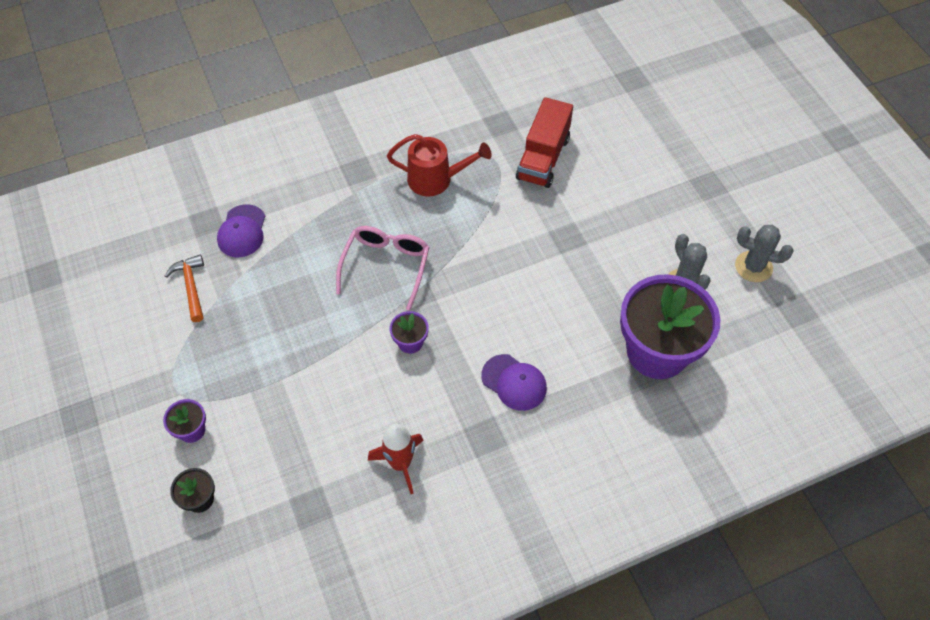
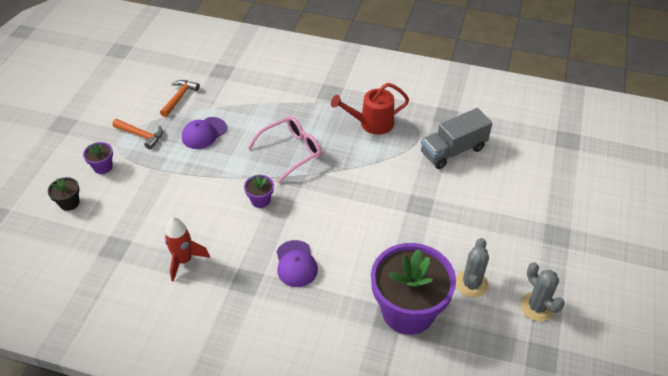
camera: 40 degrees right, 10 degrees down
purple cap [217,204,265,257] -> purple cap moved to [182,117,227,149]
red watering can [387,134,492,196] -> red watering can turned 120 degrees clockwise [331,83,409,135]
red truck [516,97,573,188] -> grey truck [421,108,492,169]
none -> orange hammer [112,119,163,150]

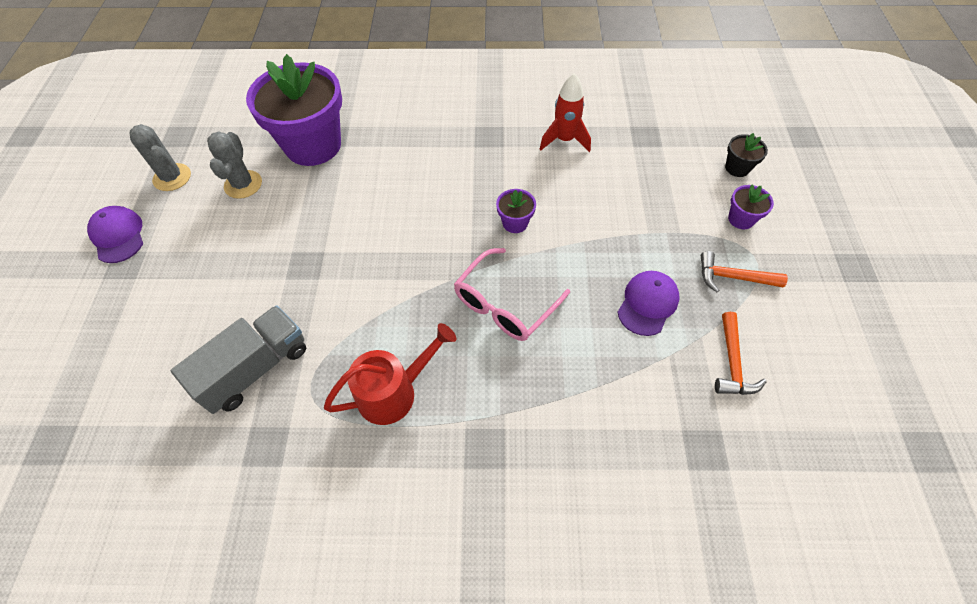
camera: 165 degrees right, 10 degrees up
purple cap [277,240,318,287] -> purple cap moved to [87,206,143,263]

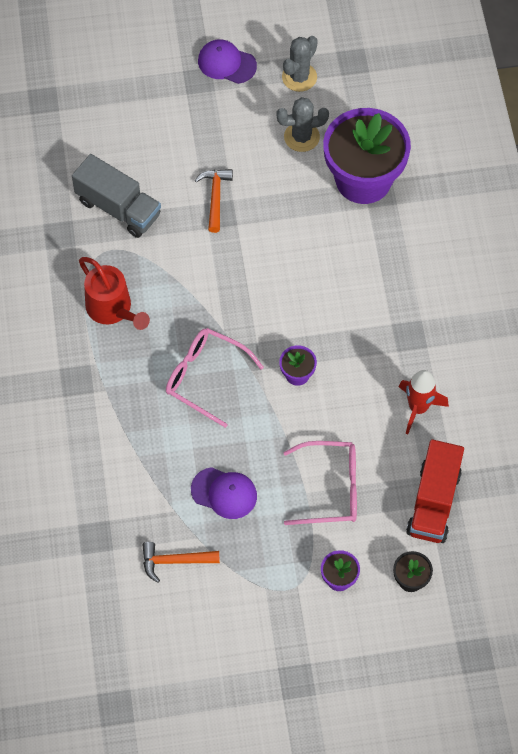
camera: 80 degrees right, 5 degrees up
purple cap [87,206,143,263] -> purple cap turned 120 degrees counterclockwise [198,39,257,84]
orange hammer [700,251,788,292] -> orange hammer moved to [195,169,233,233]
none -> pink glasses [283,441,357,525]
none -> red truck [406,439,464,543]

